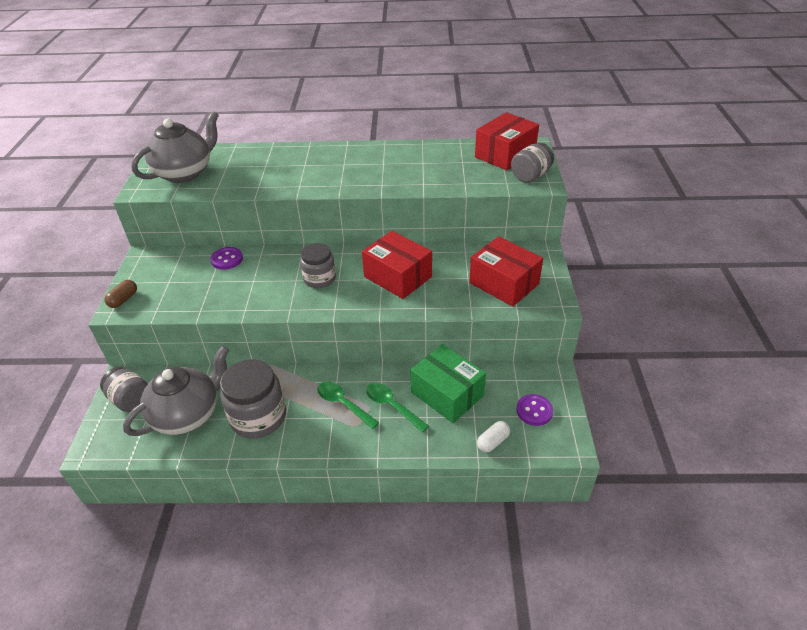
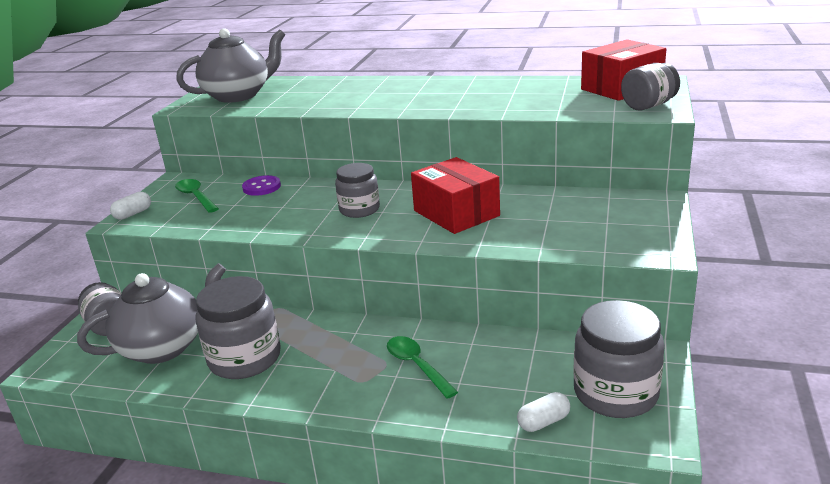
camera: 15 degrees right, 15 degrees down
brown capsule [105,280,137,308] -> white capsule [110,192,151,220]
green spoon [317,381,379,429] -> green spoon moved to [175,179,219,213]
green box [411,344,486,423] -> none
red box [469,236,543,307] -> none
purple button [516,394,553,426] -> grey jar [573,300,665,418]

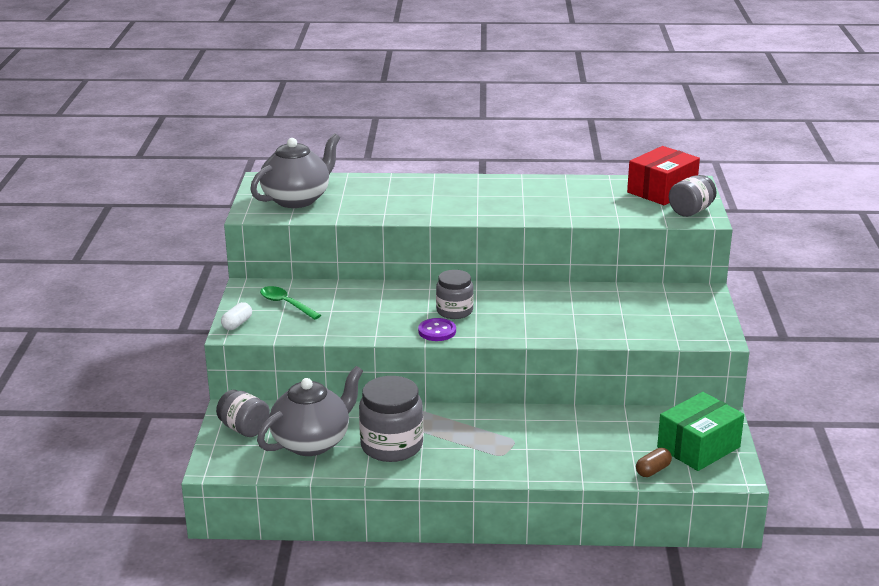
camera: 15 degrees left, 0 degrees up
purple button [242,175,281,196] -> purple button moved to [418,318,456,341]
green spoon [387,336,458,399] -> none
red box [411,157,500,234] -> none
white capsule [517,392,570,432] -> brown capsule [636,448,672,477]
grey jar [573,300,665,418] -> green box [657,392,744,471]

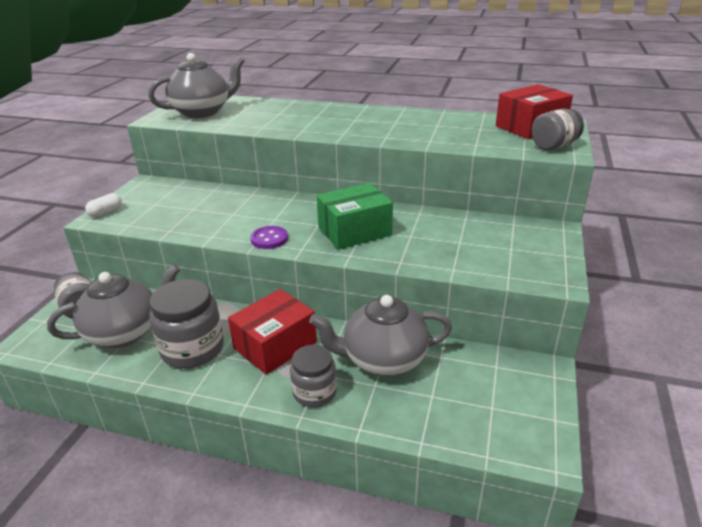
camera: 15 degrees right, 5 degrees up
green spoon [260,286,321,320] -> none
grey jar [436,270,474,319] -> grey jar moved to [290,345,337,407]
brown capsule [636,448,672,477] -> none
green box [657,392,744,471] -> green box moved to [317,183,393,249]
none -> red box [228,289,317,375]
none -> grey teapot [309,295,452,376]

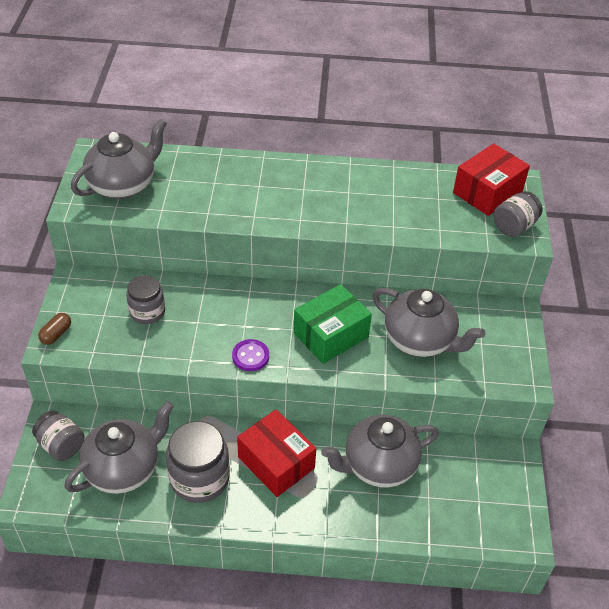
camera: 15 degrees left, 15 degrees up
white capsule [85,193,122,217] -> brown capsule [38,313,71,345]
red box [228,289,317,375] -> red box turned 75 degrees counterclockwise [237,409,316,497]
grey jar [290,345,337,407] -> grey jar moved to [126,275,165,324]
none -> grey teapot [372,288,485,357]

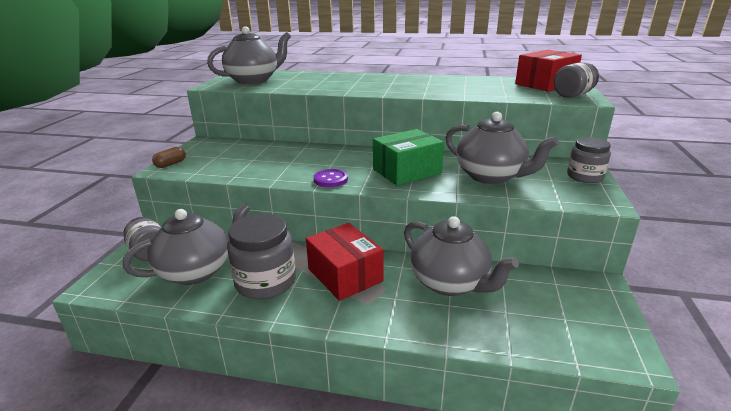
camera: 10 degrees right, 20 degrees down
grey jar [126,275,165,324] -> grey jar moved to [567,137,611,183]
grey teapot [321,415,439,487] -> grey teapot turned 120 degrees counterclockwise [404,216,519,296]

